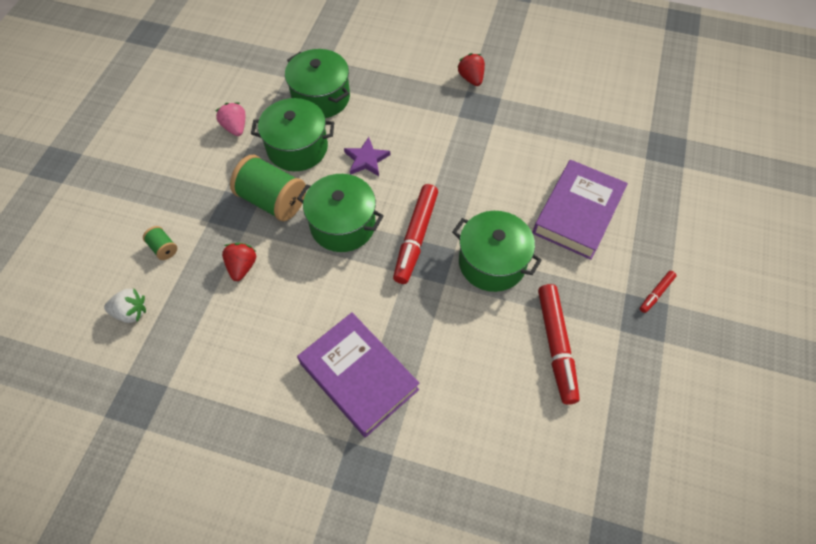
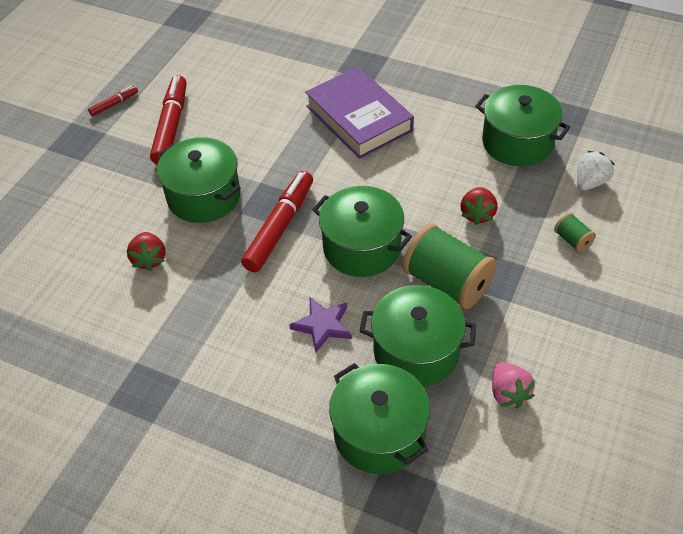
camera: 170 degrees left, 10 degrees down
white strawberry [104,289,146,323] -> white strawberry turned 120 degrees clockwise [577,151,615,191]
red strawberry [457,53,485,86] -> red strawberry moved to [127,232,166,271]
purple book [532,160,628,260] -> none
red marker [640,271,677,313] -> red marker moved to [88,86,138,116]
none -> green pot [475,85,570,166]

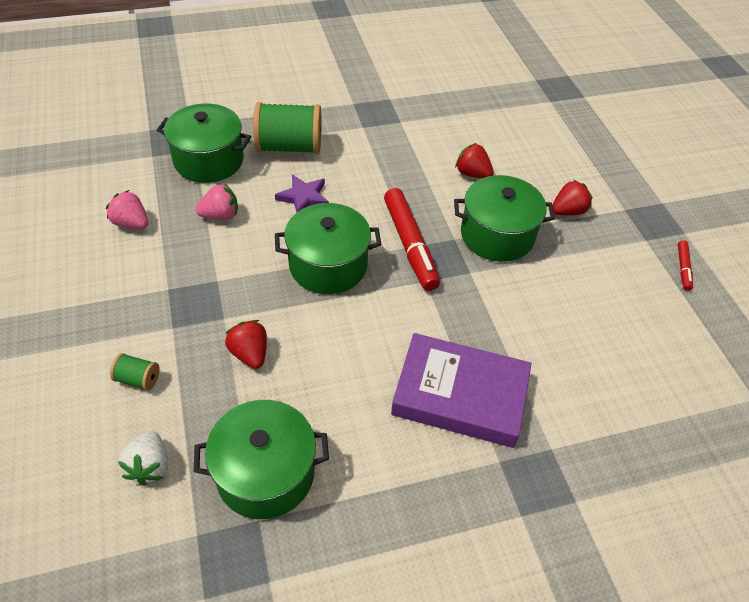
camera: 135 degrees right, 0 degrees up
red marker [150,75,187,165] -> none
green pot [359,285,476,387] -> pink strawberry [195,183,238,220]
green spool [402,224,497,309] -> green spool moved to [253,102,321,154]
none -> red strawberry [553,180,592,215]

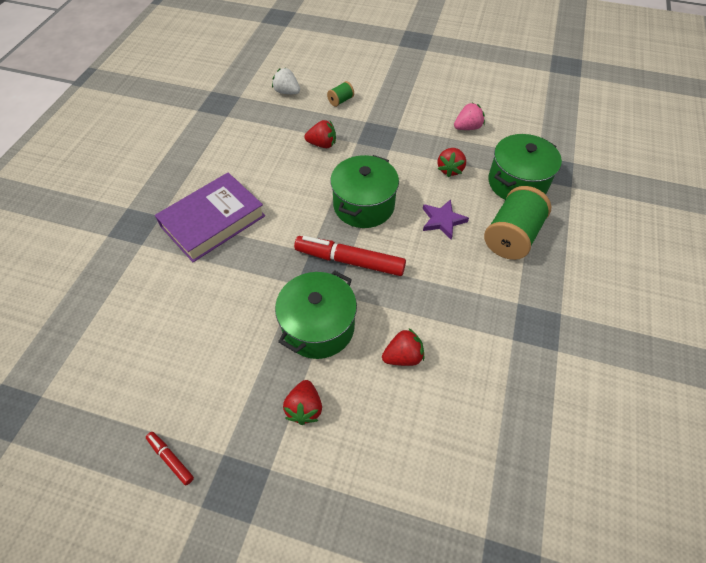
camera: 125 degrees right, 5 degrees up
green pot [194,400,329,519] -> none
pink strawberry [195,183,238,220] -> red strawberry [438,148,466,177]

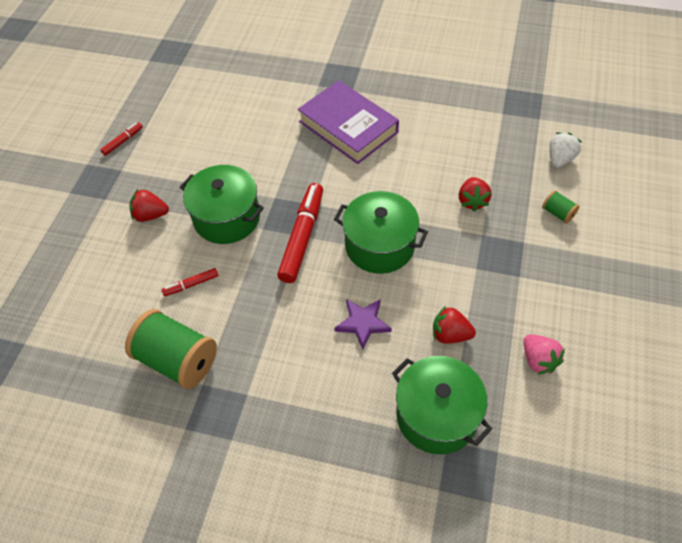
camera: 90 degrees right, 0 degrees up
red strawberry [382,328,424,366] -> red marker [161,268,219,296]
green spool [484,186,551,260] -> green spool moved to [125,309,217,389]

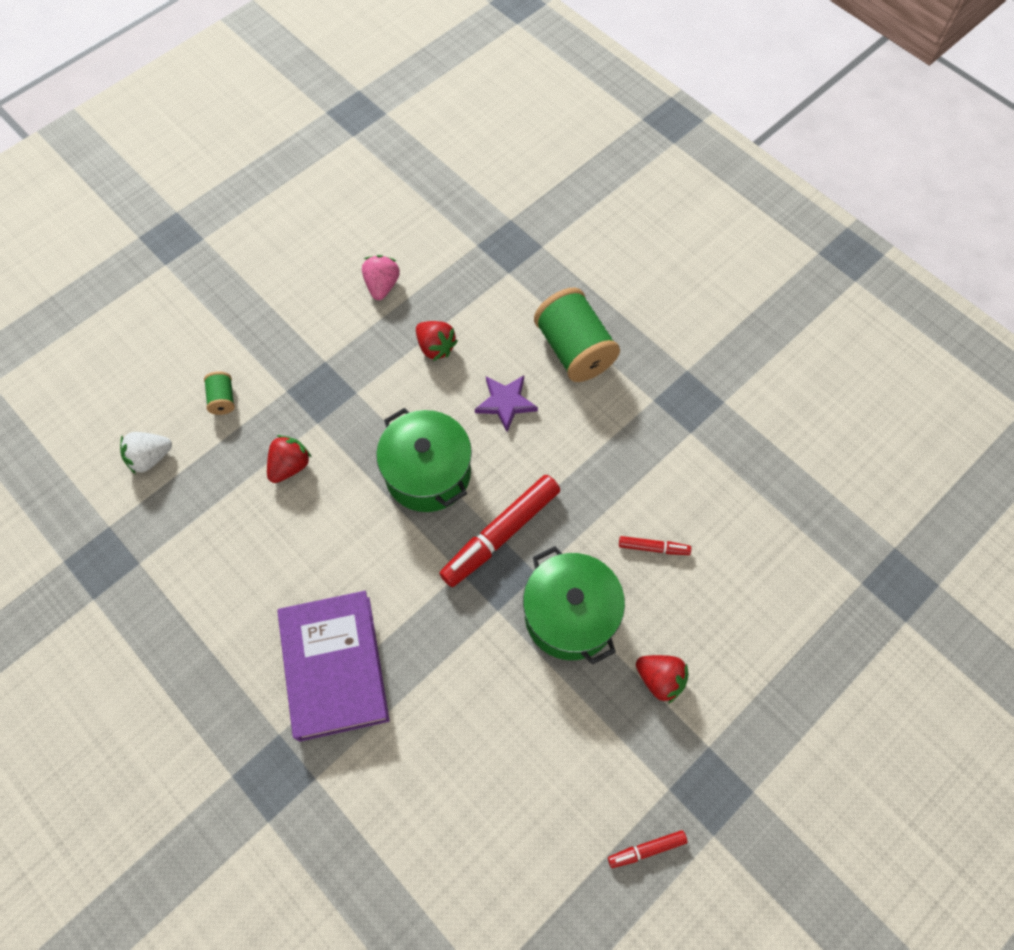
camera: 150 degrees left, 10 degrees up
green spool [125,309,217,389] -> green spool moved to [534,287,620,382]
green pot [392,356,492,454] -> none

